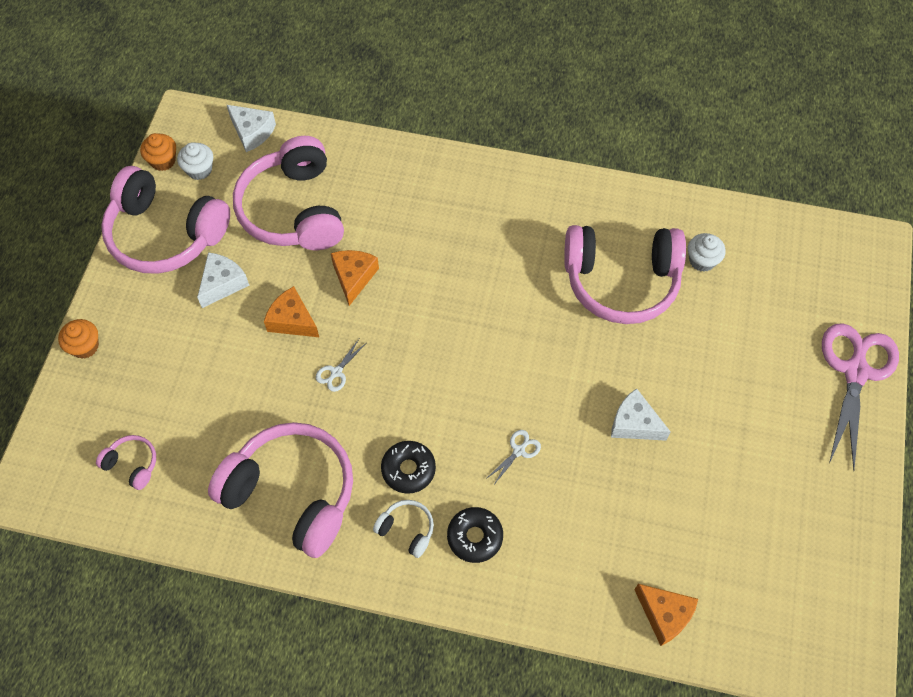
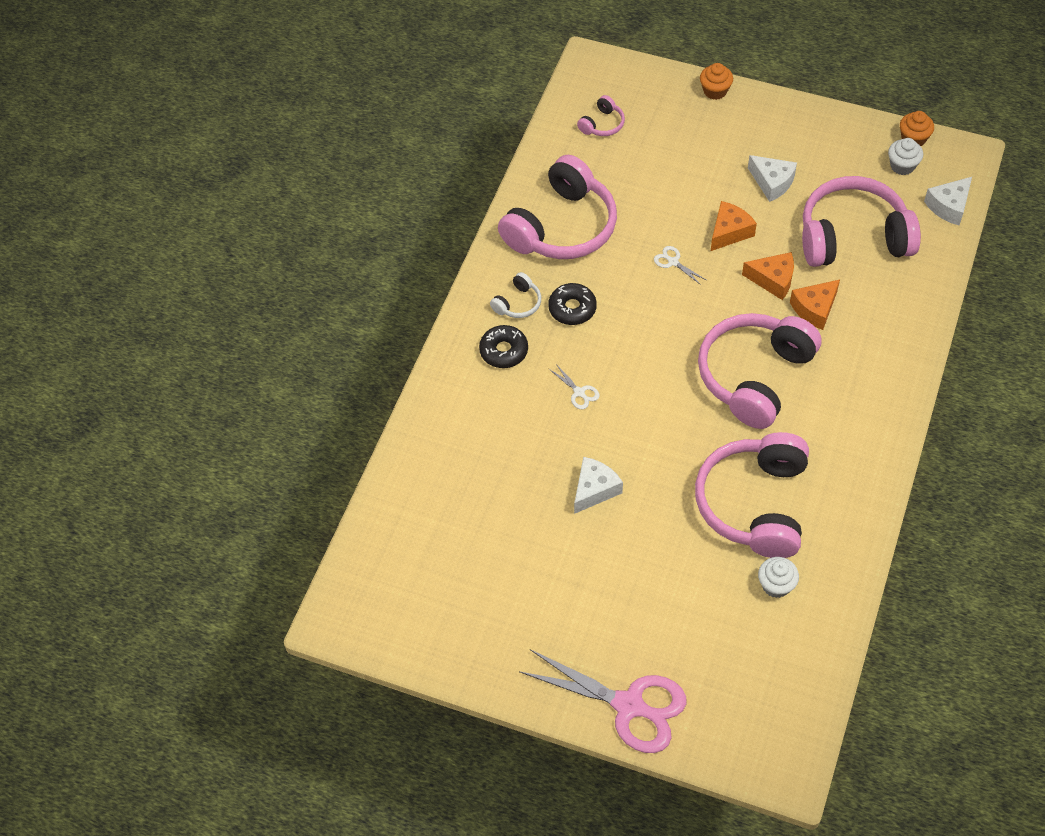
camera: 100 degrees right, 5 degrees down
pink headphones [101,166,230,274] -> pink headphones moved to [698,313,822,429]
orange cheese [634,584,698,646] -> orange cheese moved to [790,280,840,330]

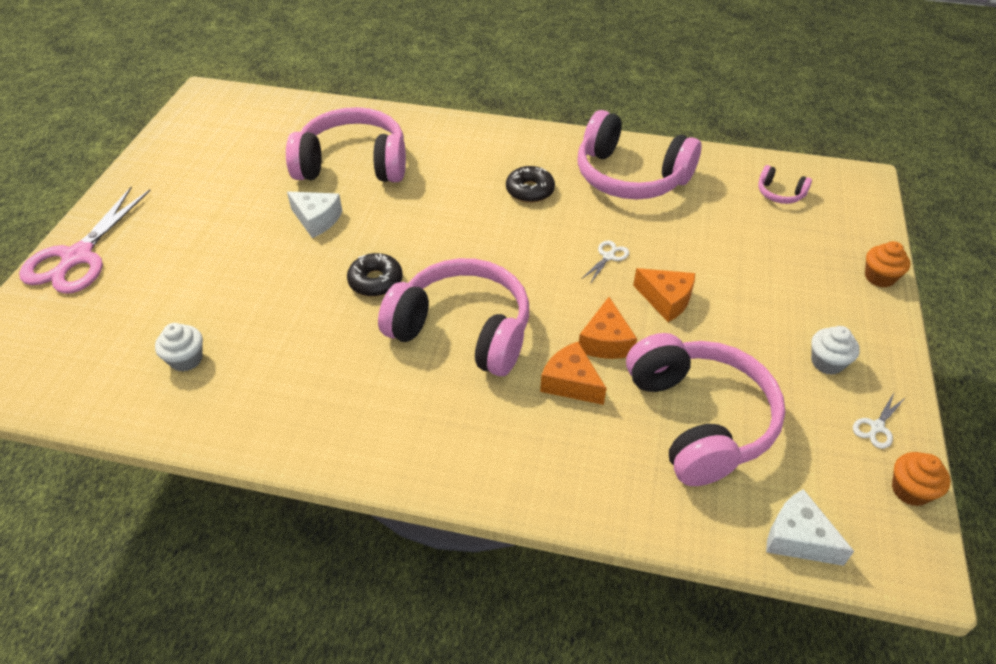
camera: 80 degrees right, 10 degrees down
black donut [479,325,528,368] -> black donut moved to [347,253,403,296]
white headphones [490,272,541,318] -> none
white scissors [549,364,600,409] -> white scissors moved to [853,391,906,449]
pink headphones [695,432,809,558] -> pink headphones moved to [286,107,406,182]
white cheese [748,155,797,202] -> none
white cupcake [888,138,923,175] -> white cupcake moved to [811,326,860,375]

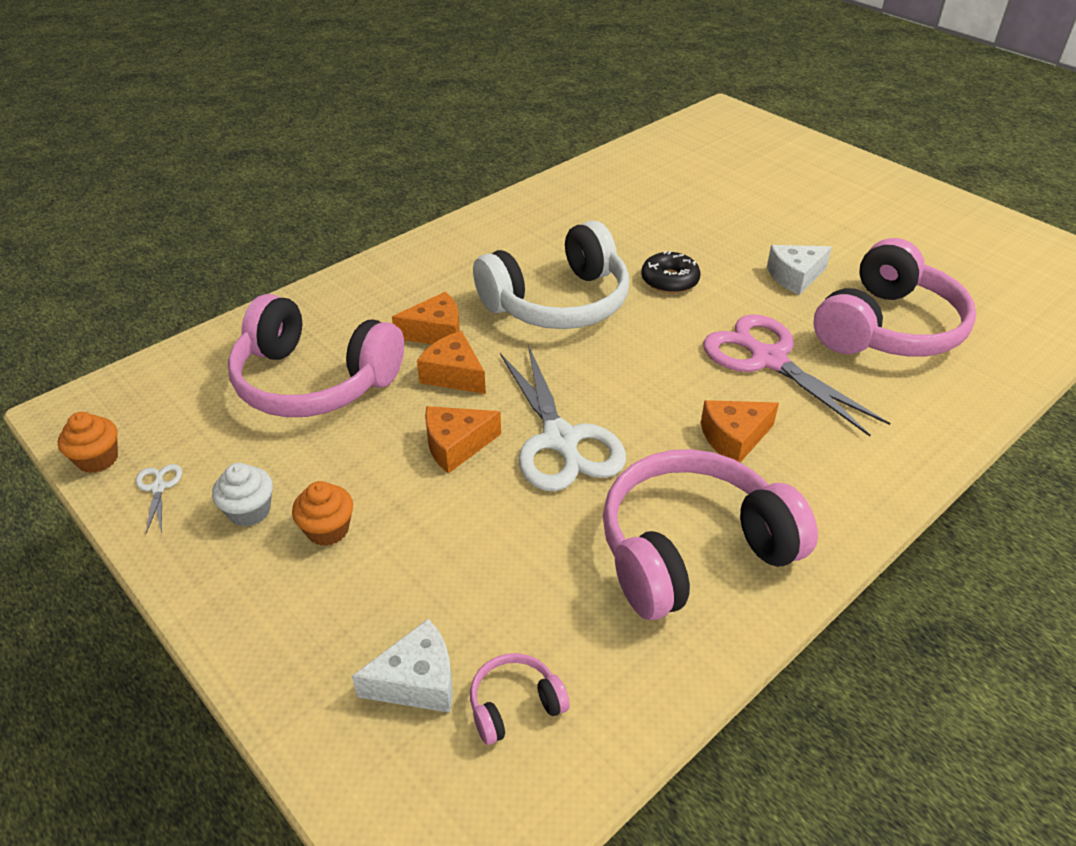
camera: 125 degrees right, 5 degrees down
pink scissors [19,187,151,294] -> pink scissors moved to [703,314,890,436]
white cupcake [155,323,203,372] -> none
pink headphones [378,258,529,376] -> white headphones [473,220,629,329]
black donut [506,166,555,203] -> orange cheese [701,400,779,463]
white scissors [582,240,629,284] -> white scissors [500,345,626,491], size x2.47
white cheese [766,489,854,566] -> white cheese moved to [352,619,453,713]
orange cupcake [865,241,910,288] -> orange cupcake moved to [292,481,353,546]

